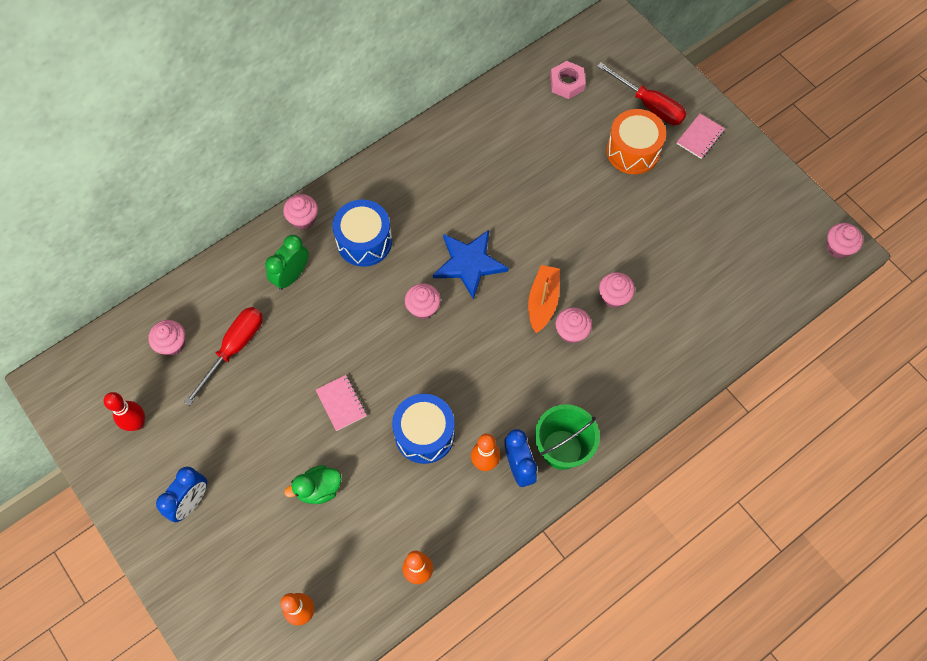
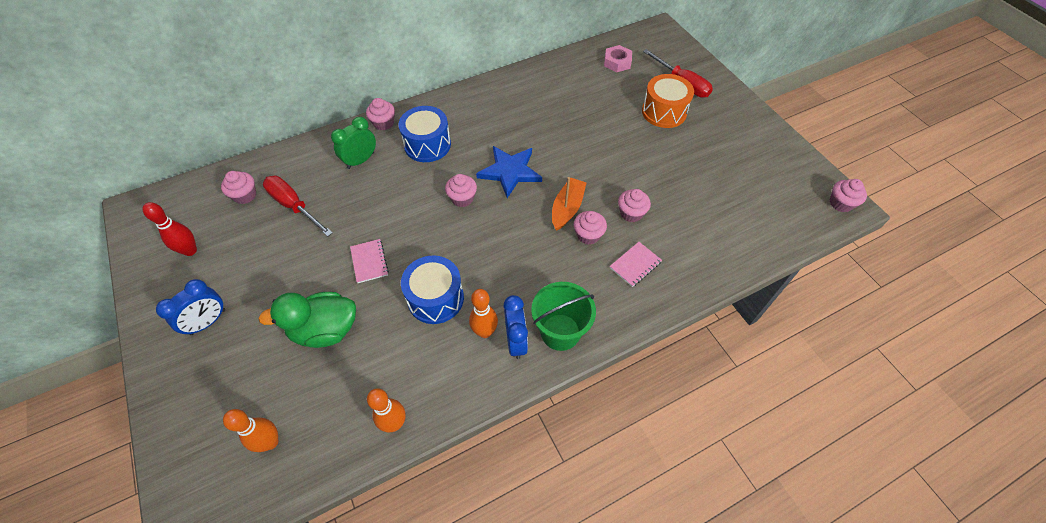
camera: 10 degrees right, 10 degrees down
red screwdriver [184,307,263,406] -> red screwdriver turned 90 degrees counterclockwise [263,176,333,237]
green duck [284,465,342,504] -> green duck [259,292,356,348], size x1.59
pink notebook [677,114,725,159] -> pink notebook moved to [610,242,662,287]

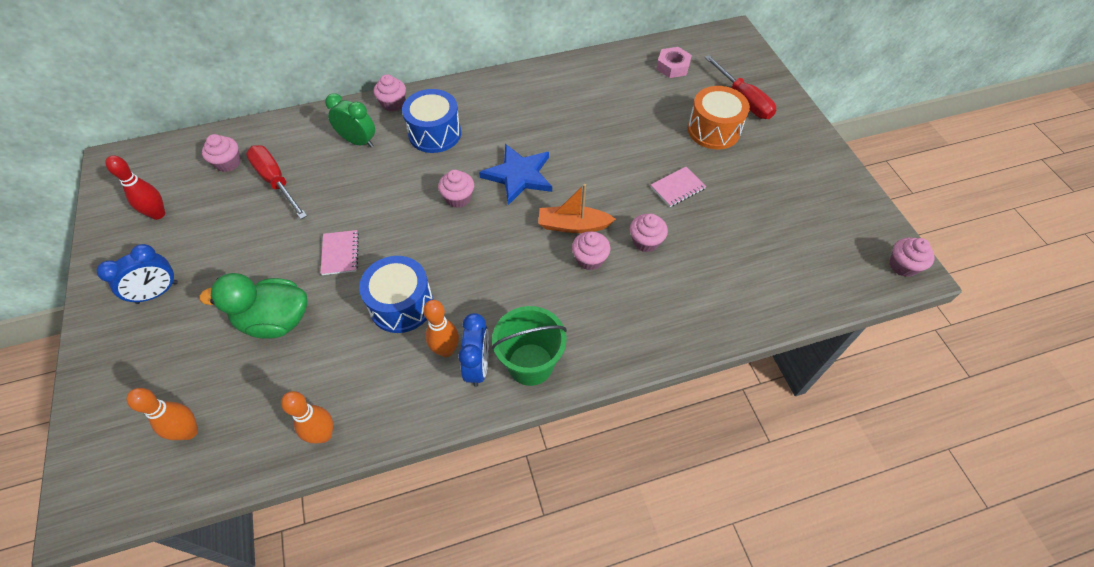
camera: 10 degrees right, 0 degrees up
green clock [331,117,376,169] -> green clock turned 60 degrees clockwise [325,93,375,147]
orange boat [552,177,586,230] -> orange boat turned 120 degrees counterclockwise [538,184,616,233]
pink notebook [610,242,662,287] -> pink notebook moved to [651,167,706,207]

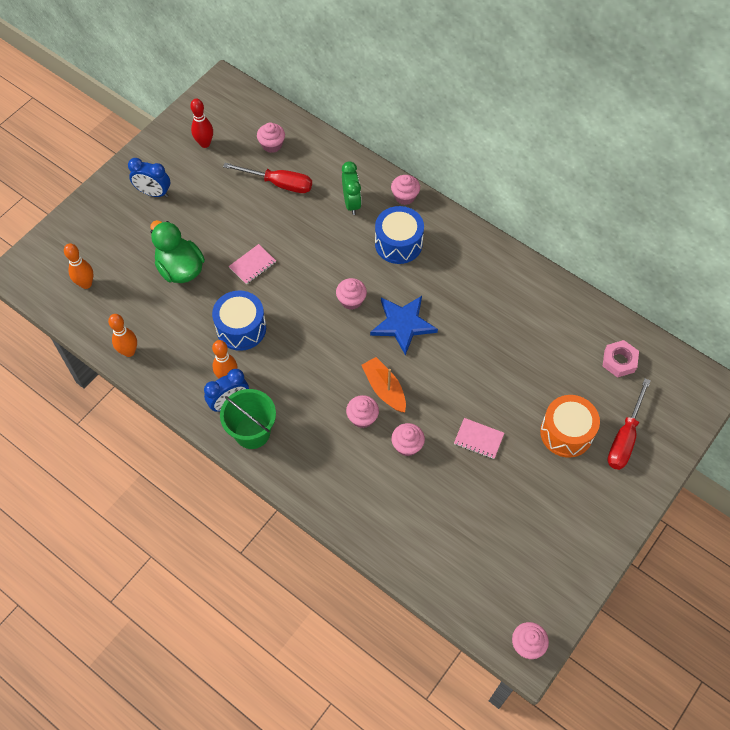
camera: 55 degrees right, 5 degrees up
red screwdriver [246,145,307,219] -> red screwdriver turned 90 degrees clockwise [223,163,312,193]

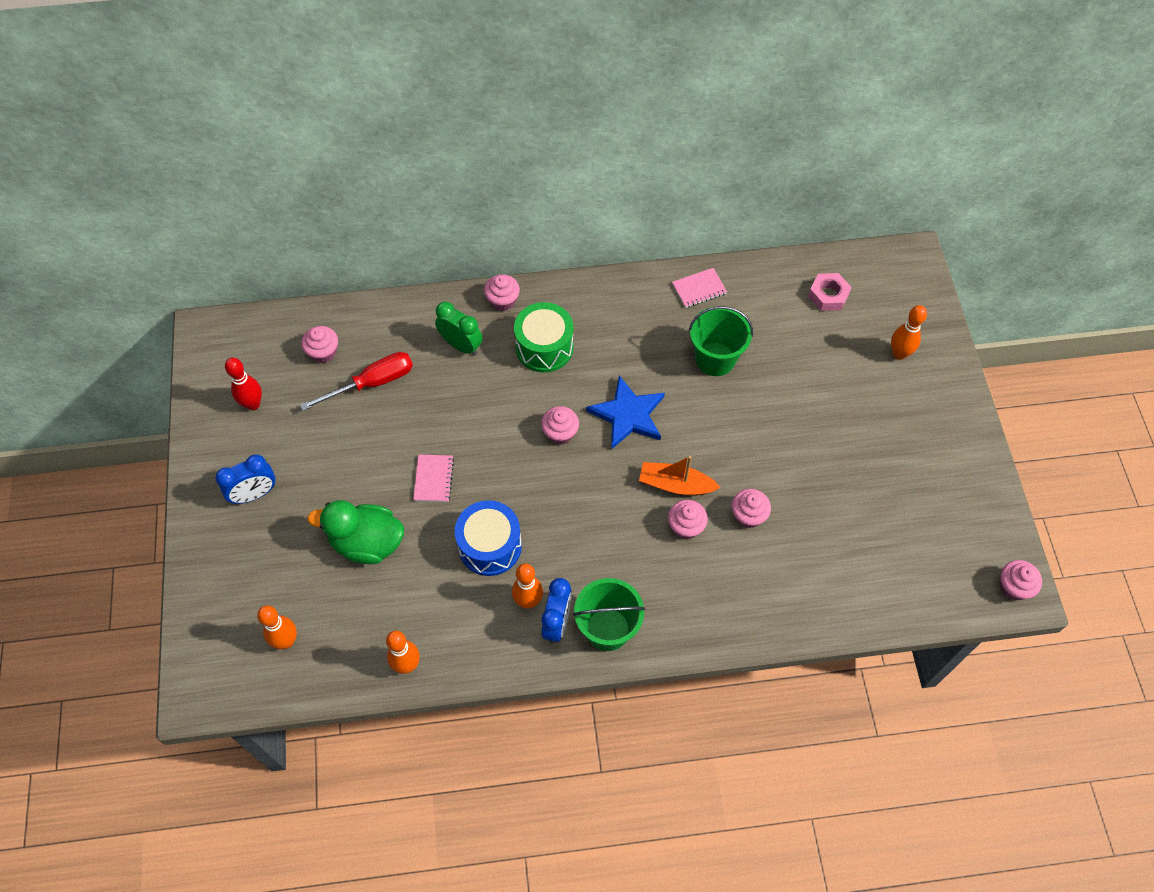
camera: 45 degrees left, 0 degrees up
blue drum [375,206,424,264] -> green drum [514,302,574,372]
pink notebook [454,418,504,459] -> pink notebook moved to [672,268,727,308]
orange drum [540,395,600,457] -> none
red screwdriver [607,378,651,470] -> orange bowling pin [891,305,927,360]
none -> green bucket [689,306,753,376]

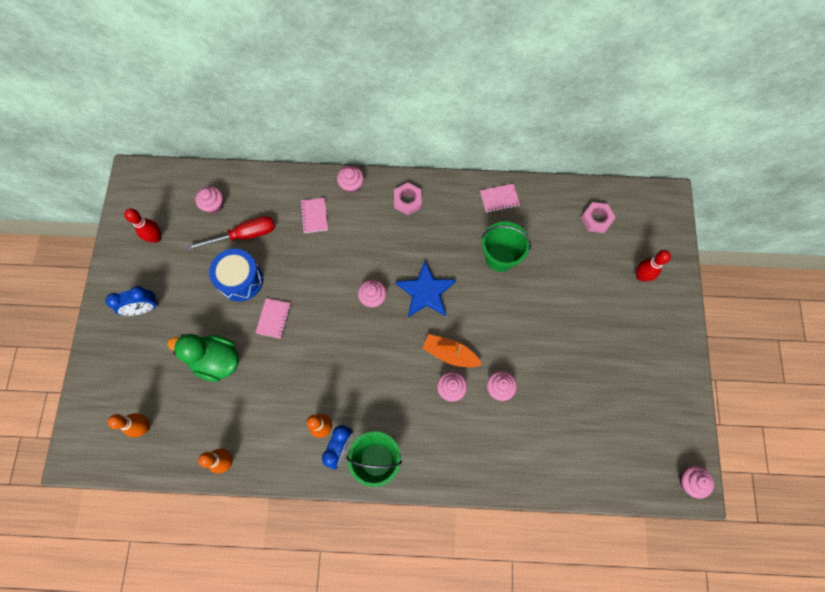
camera: 10 degrees right, 10 degrees up
green clock [435,302,483,355] -> pink notebook [300,198,328,233]
blue drum [455,500,522,576] -> blue drum moved to [209,249,263,302]
green drum [514,302,574,372] -> none
orange bowling pin [891,305,927,360] -> red bowling pin [636,250,671,281]
none -> pink nut [394,182,422,215]

